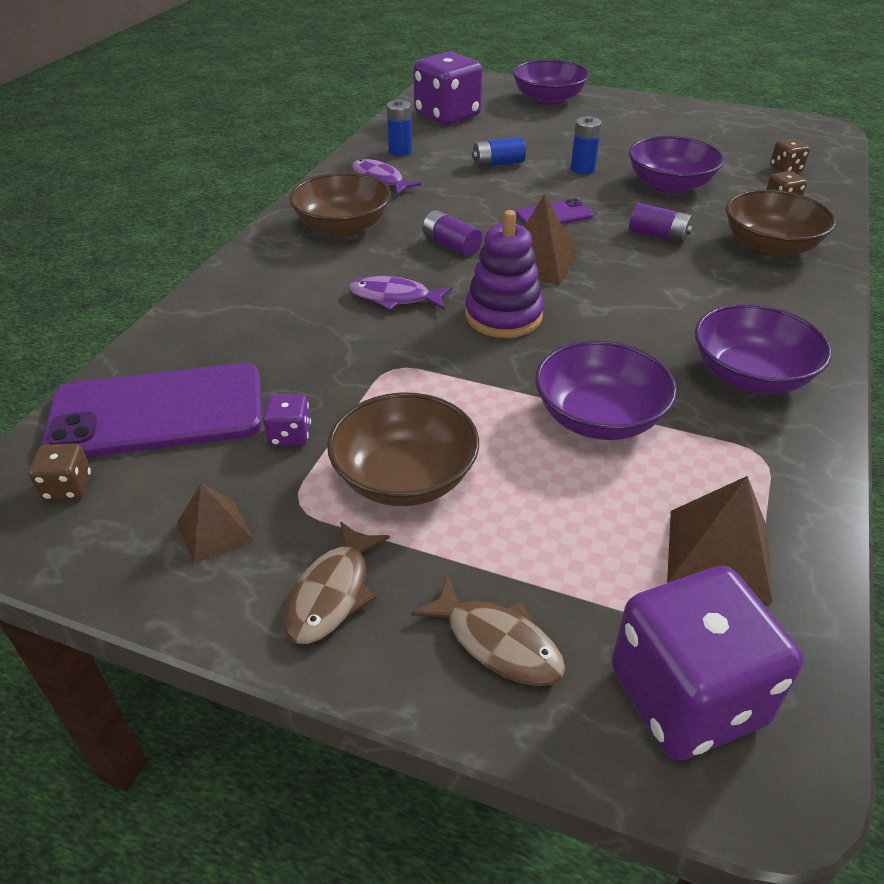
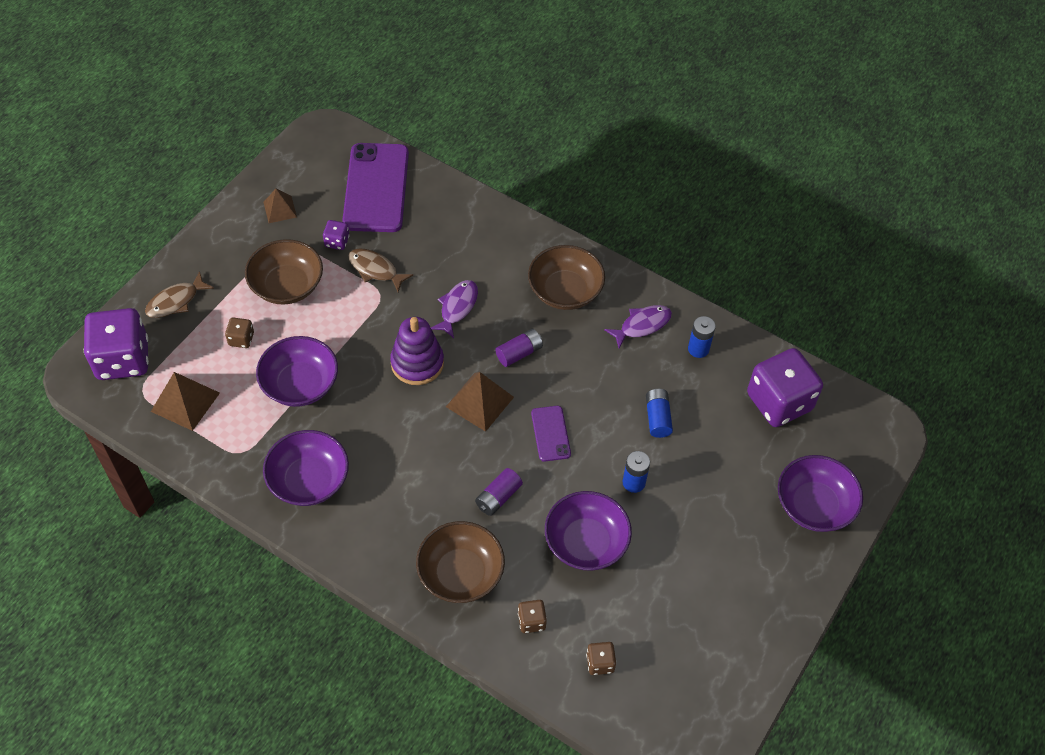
camera: 100 degrees right, 15 degrees up
brown dice [29,444,91,501] -> brown dice moved to [225,318,254,348]
brown fish [284,521,390,644] -> brown fish moved to [348,248,413,292]

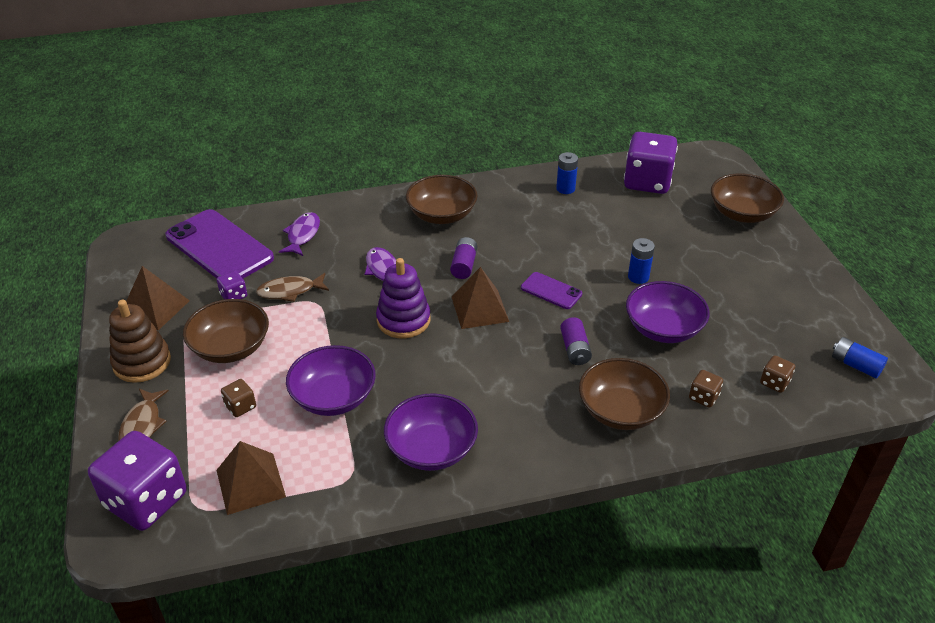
camera: 45 degrees left, 15 degrees down
brown pyramid [264,189,297,223] -> brown pyramid [126,266,190,330], size x1.57
purple fish [604,305,672,349] -> purple fish moved to [279,212,320,256]
blue battery [646,389,673,438] -> blue battery moved to [832,337,888,379]
purple bowl [778,455,863,532] -> brown bowl [711,173,784,223]
none -> brown stacking toy [109,300,171,383]

